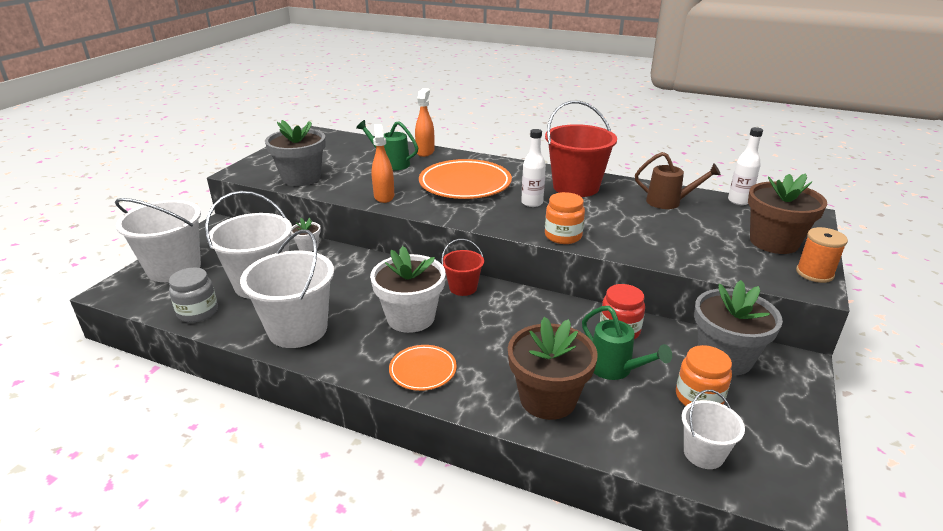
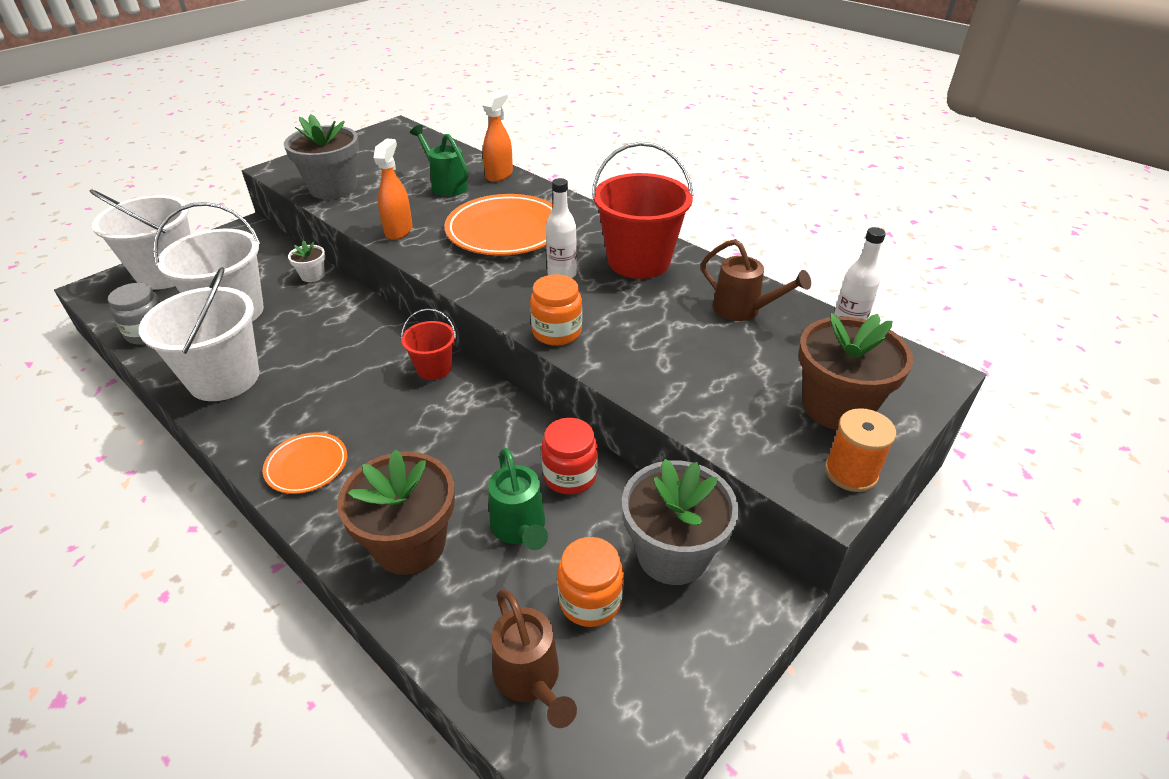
camera: 20 degrees right, 10 degrees up
white flower pot [370,246,445,333] -> none
white bucket [682,390,745,469] -> brown watering can [491,589,577,728]

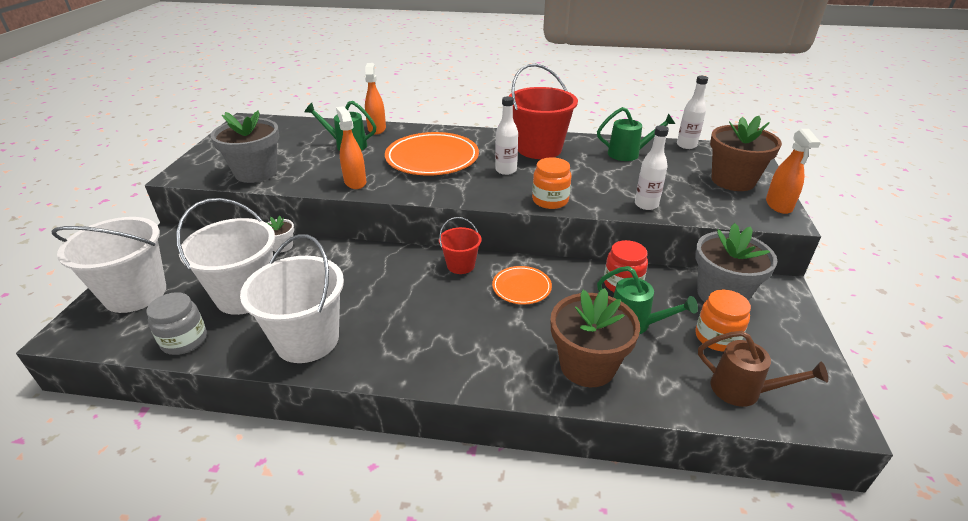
camera: 35 degrees left, 5 degrees down
orange plate [263,432,347,494] -> orange plate moved to [492,266,552,305]
brown watering can [701,239,811,321] -> green watering can [597,107,675,161]
orange spool [825,408,896,492] -> orange spray bottle [766,129,821,214]
none -> white bottle [635,125,669,210]

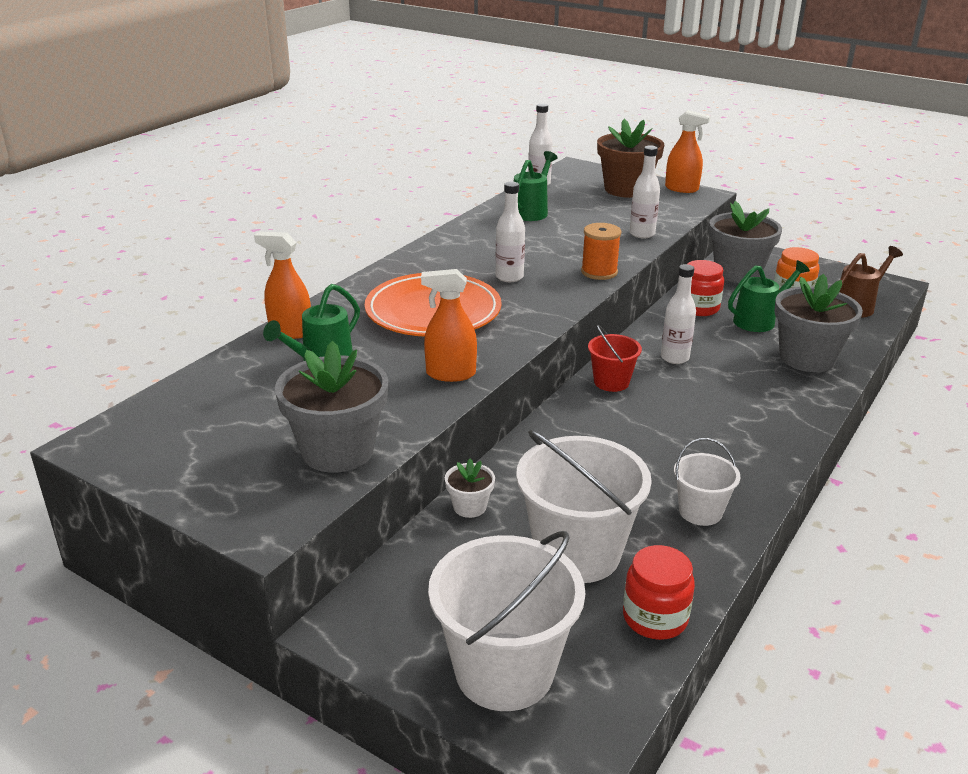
camera: 65 degrees left, 5 degrees down
grey jar [146,292,207,355] -> red jar [623,545,695,640]
white bucket [240,234,344,363] -> white bucket [674,438,740,526], size x0.53
orange plate [492,266,552,305] -> white bottle [661,264,696,364]
red bucket [509,64,578,159] -> none
orange jar [532,157,571,209] -> orange spool [581,223,621,280]
brown flower pot [551,288,640,387] -> grey flower pot [774,274,863,372]

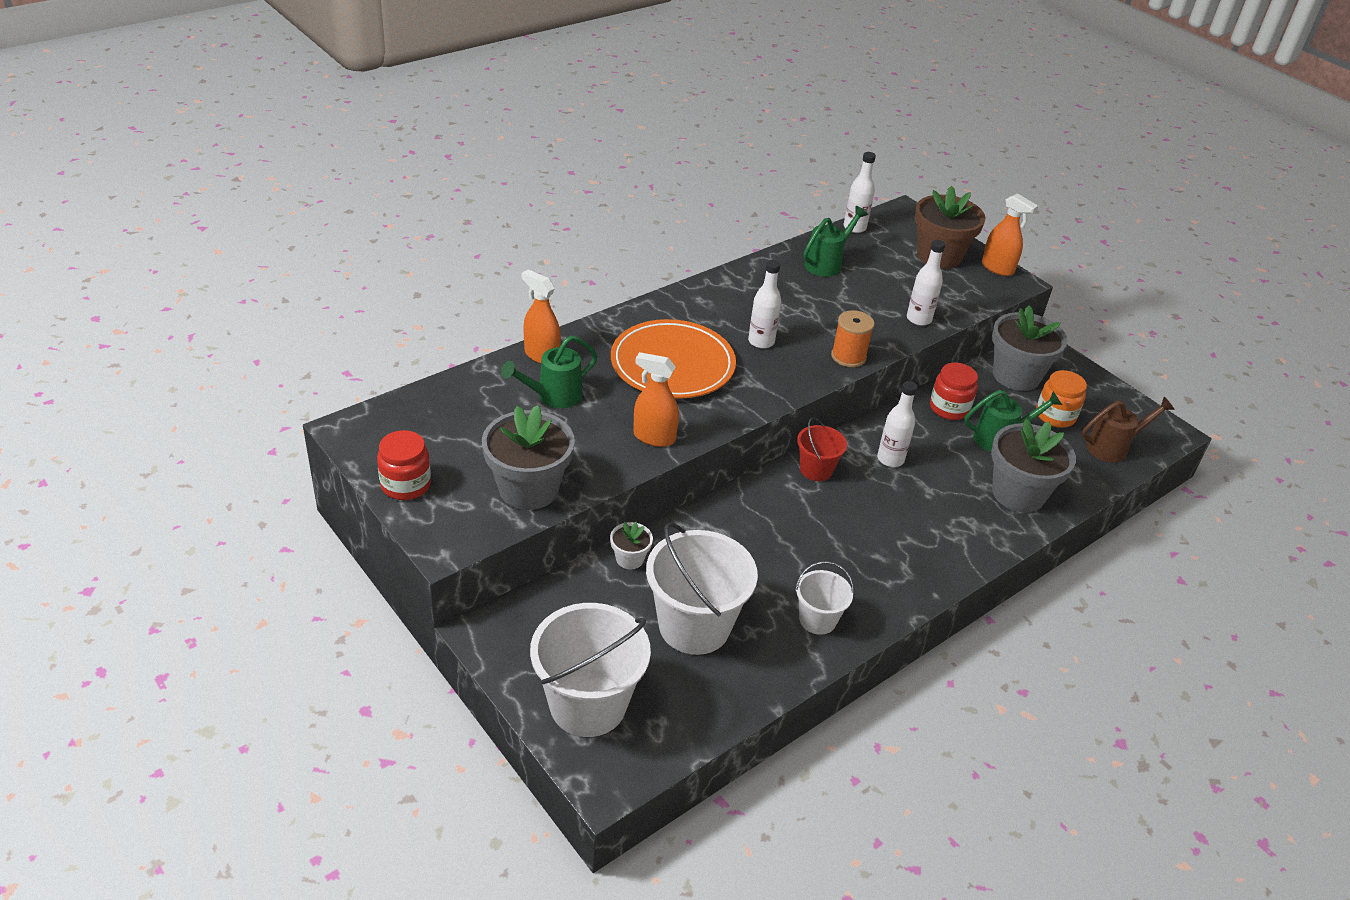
camera: 15 degrees right, 10 degrees up
red jar [623,545,695,640] -> red jar moved to [377,430,431,500]

